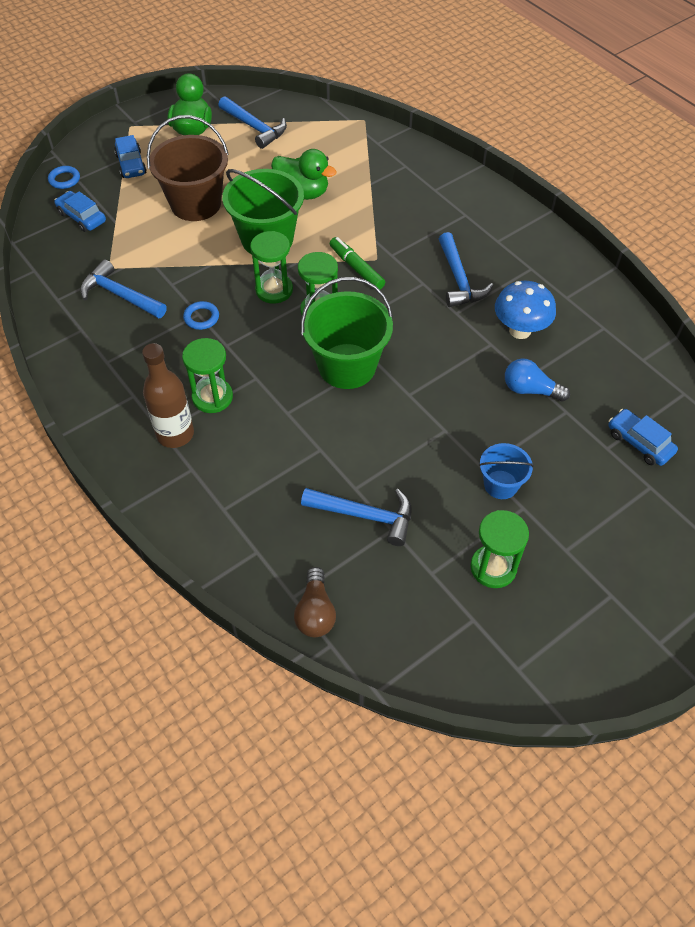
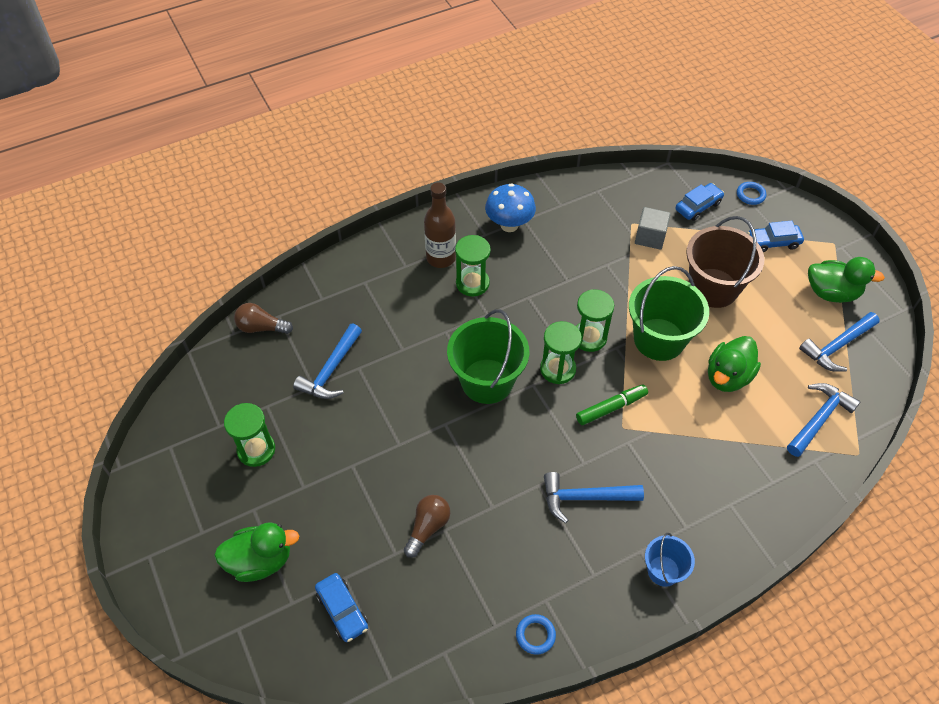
camera: 100 degrees right, 0 degrees up
blue hammer [80,259,167,318] -> blue hammer moved to [787,383,860,457]
blue ring [183,301,219,330] -> blue ring moved to [516,614,556,655]
blue bucket [479,443,534,499] -> blue bucket moved to [645,533,695,587]
blue mushroom [495,281,556,339] -> blue mushroom moved to [485,183,536,232]
blue light bulb [505,358,570,402] -> brown light bulb [404,495,450,558]
blue car [608,409,678,466] -> blue car turned 90 degrees clockwise [315,573,368,642]
none -> green duck [214,523,299,582]
none -> grey cube [635,207,671,250]

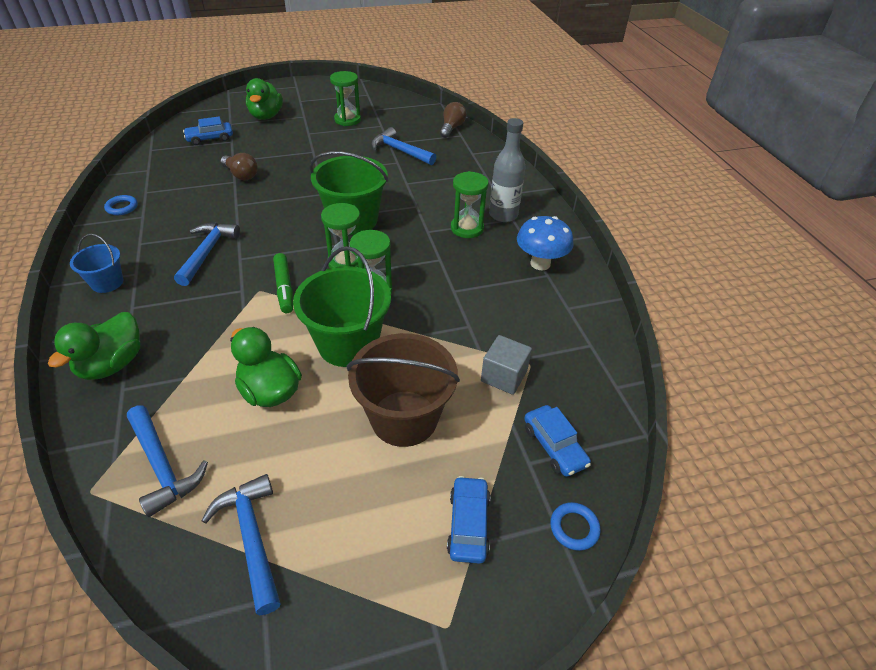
camera: 100 degrees right, 10 degrees down
brown bottle [424,183,456,268] -> grey bottle [489,118,525,222]
green duck [808,257,885,303] -> green duck moved to [48,312,140,380]

